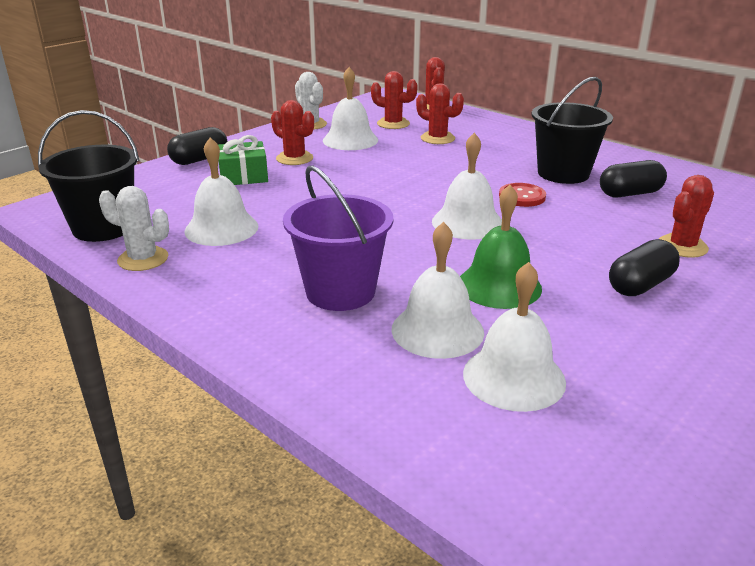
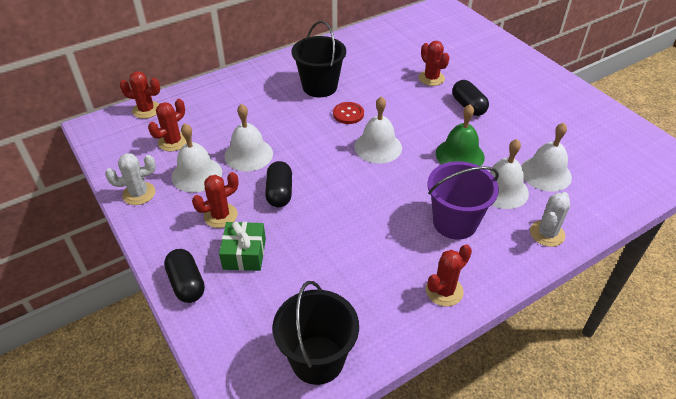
camera: 75 degrees left, 15 degrees up
white cactus [99,186,169,271] -> white cactus moved to [530,192,570,247]
white bell [184,137,258,246] -> white bell moved to [224,104,273,171]
red cactus [416,83,464,144] -> red cactus moved to [426,244,472,307]
black capsule [600,160,667,197] -> black capsule moved to [265,161,292,207]

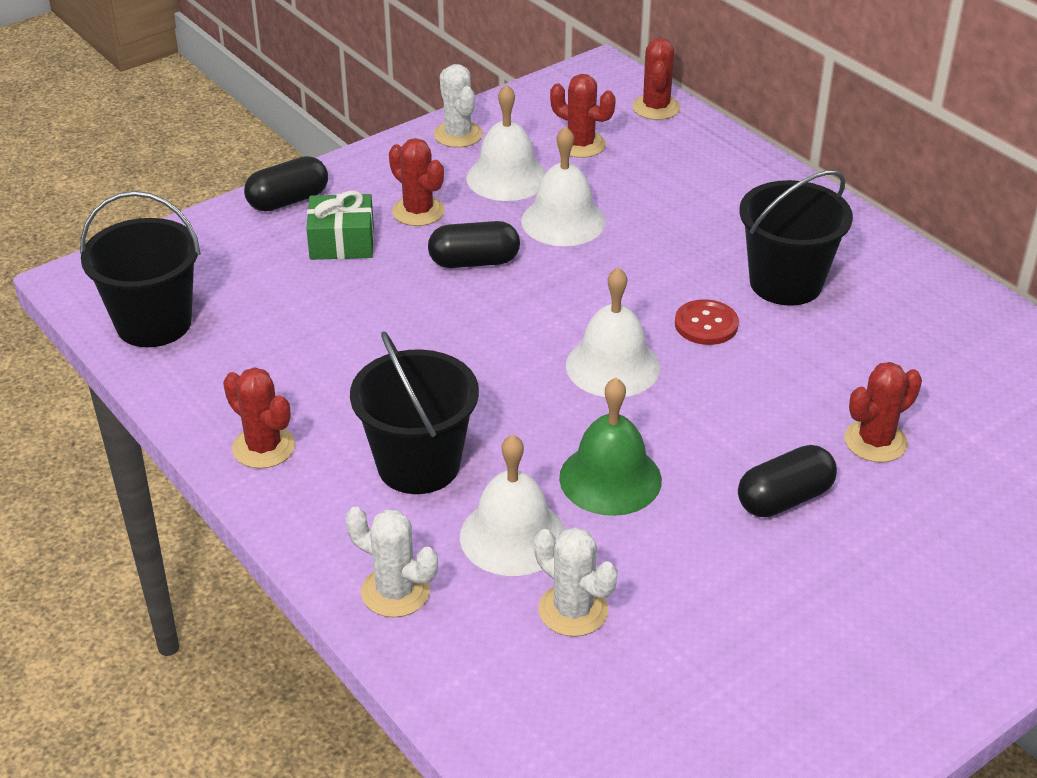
camera: 85 degrees right, 5 degrees down
purple bucket [427,161,499,240] -> black bucket [350,331,479,494]
white bell [521,123,572,192] -> white cactus [534,527,618,637]

